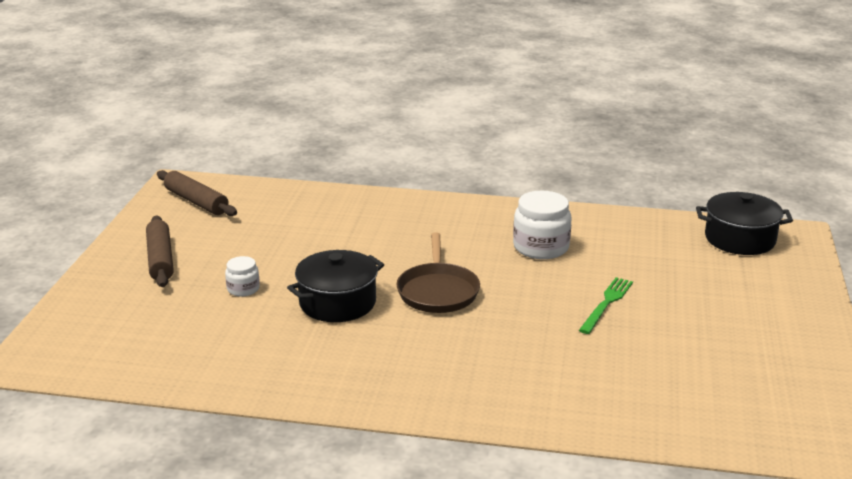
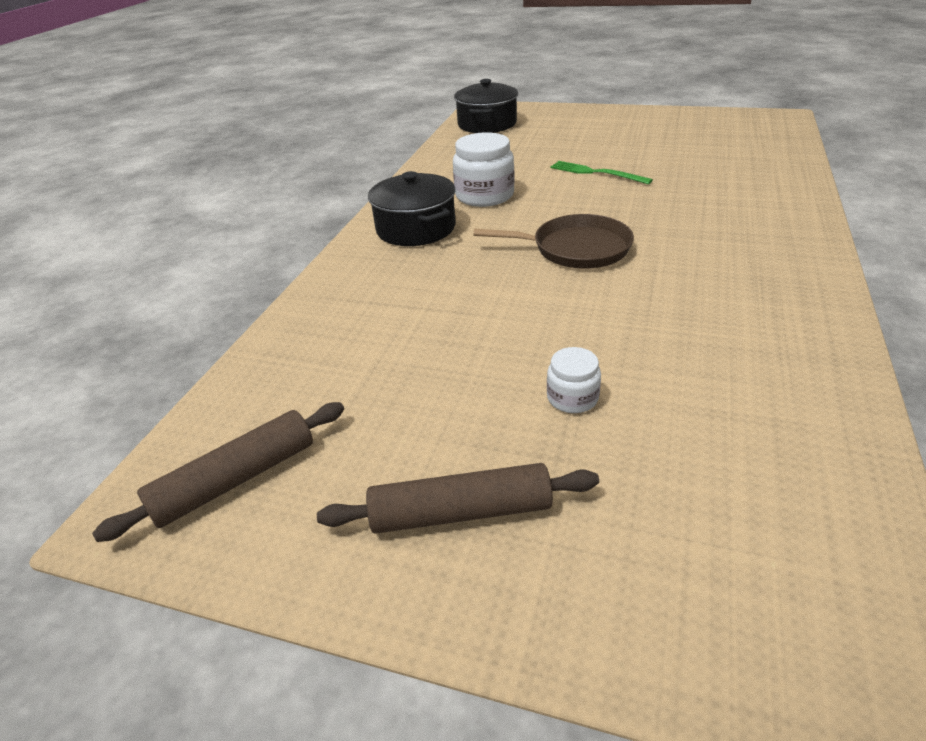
camera: 80 degrees left, 10 degrees up
black pot [287,250,384,322] -> black pot moved to [368,171,456,246]

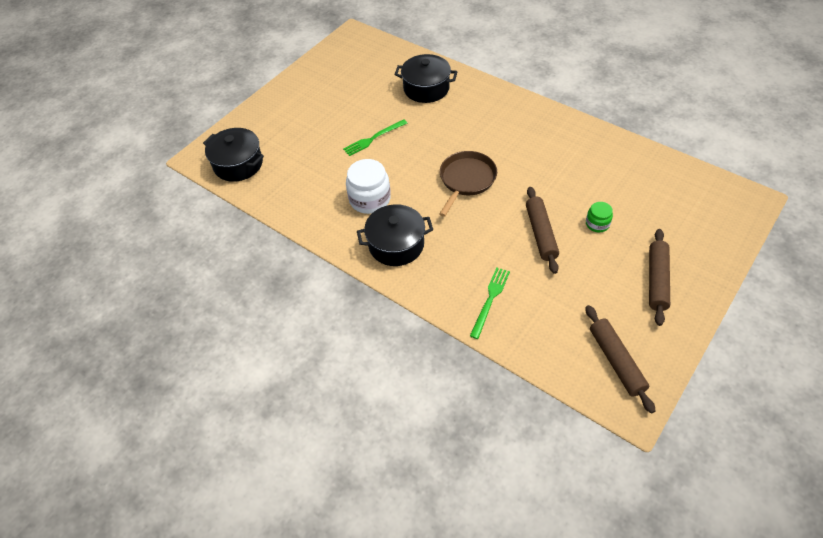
camera: 70 degrees left, 15 degrees up
white jar [547,347,601,413] -> green jar [586,202,613,233]
none -> black pot [394,54,457,103]
none -> green fork [470,268,510,339]
none -> brown rolling pin [526,187,559,274]

